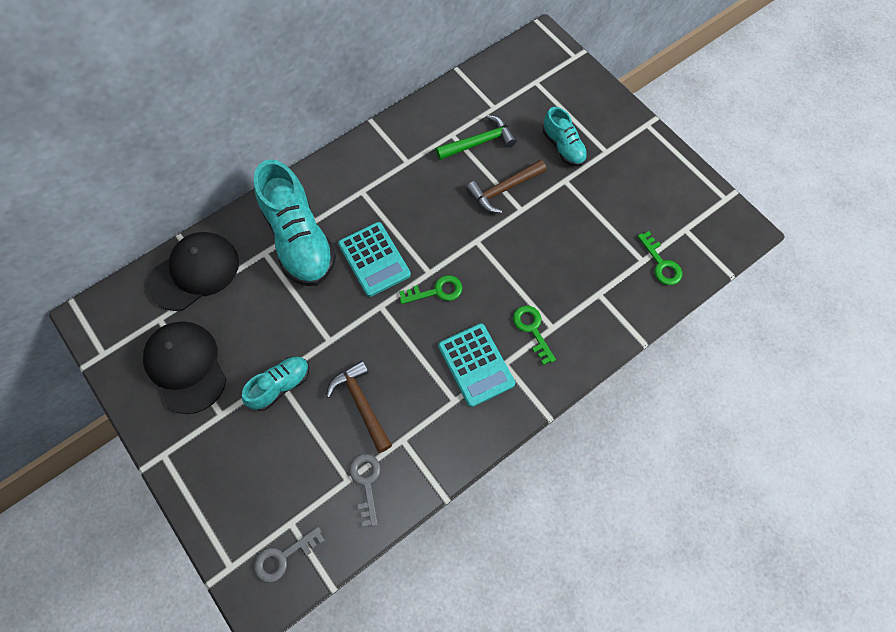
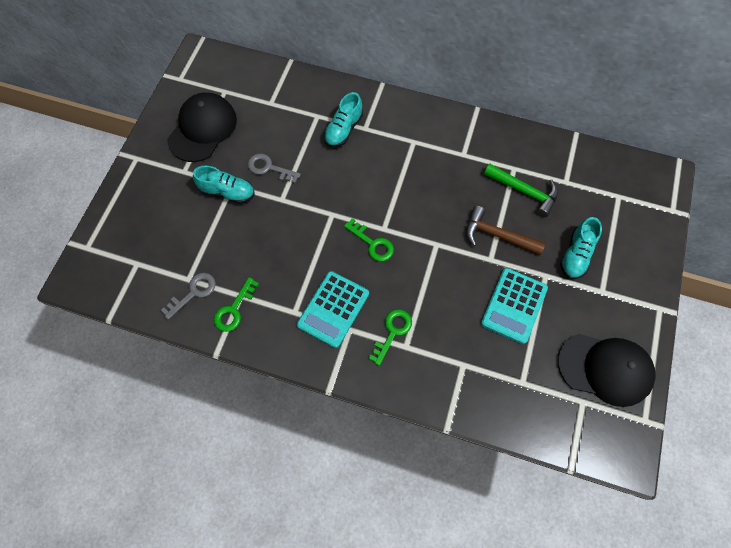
camera: 55 degrees right, 0 degrees up
black cap [147,232,239,311] -> black cap moved to [558,334,656,407]
turquoise shoe [254,159,336,286] -> turquoise shoe [324,92,363,147], size x0.53
grey key [254,527,325,583] -> grey key moved to [248,154,301,183]
brown hammer [326,360,392,453] -> none
turquoise calculator [338,222,411,297] -> turquoise calculator moved to [481,268,548,344]
green key [637,231,682,285] -> green key moved to [214,277,259,332]

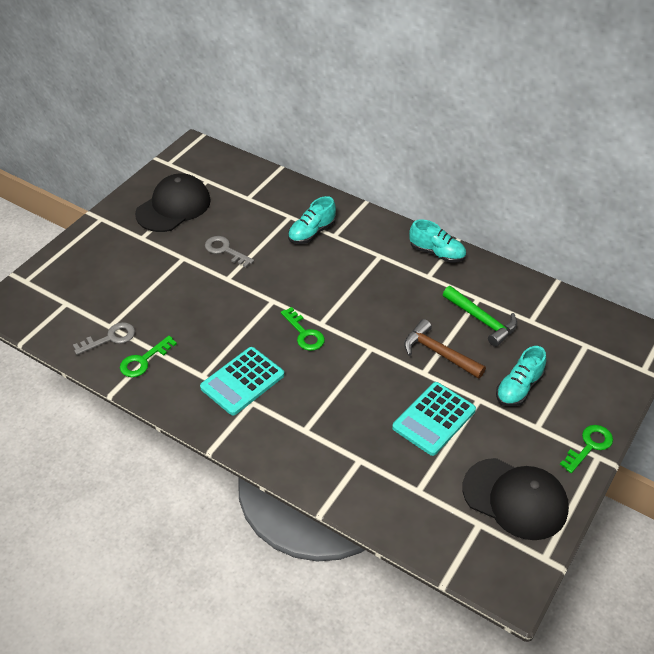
camera: 15 degrees right, 20 degrees down
turquoise shoe [193,166,254,204] -> turquoise shoe moved to [409,219,466,263]
green key [369,309,412,366] -> green key moved to [560,425,613,473]

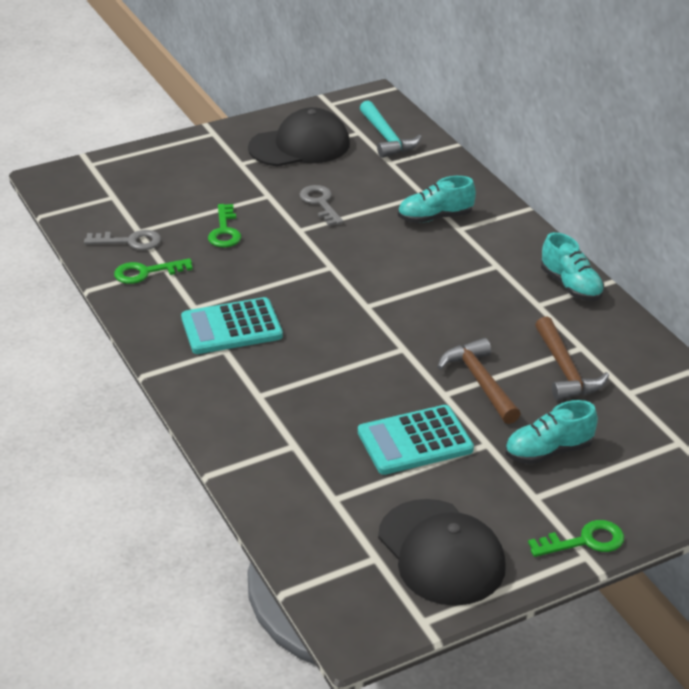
camera: 30 degrees right, 10 degrees down
green key [281,307,325,351] -> green key moved to [208,204,241,247]
green hammer [443,286,517,347] -> brown hammer [535,317,609,401]
none -> turquoise hammer [360,100,422,158]

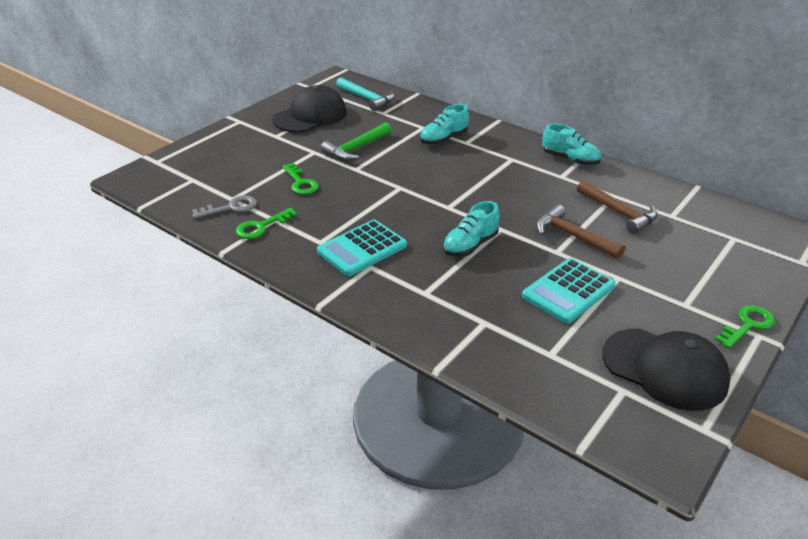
camera: 25 degrees left, 0 degrees up
grey key [300,185,343,226] -> green hammer [321,122,392,161]
turquoise shoe [505,400,598,464] -> turquoise shoe moved to [443,201,500,257]

